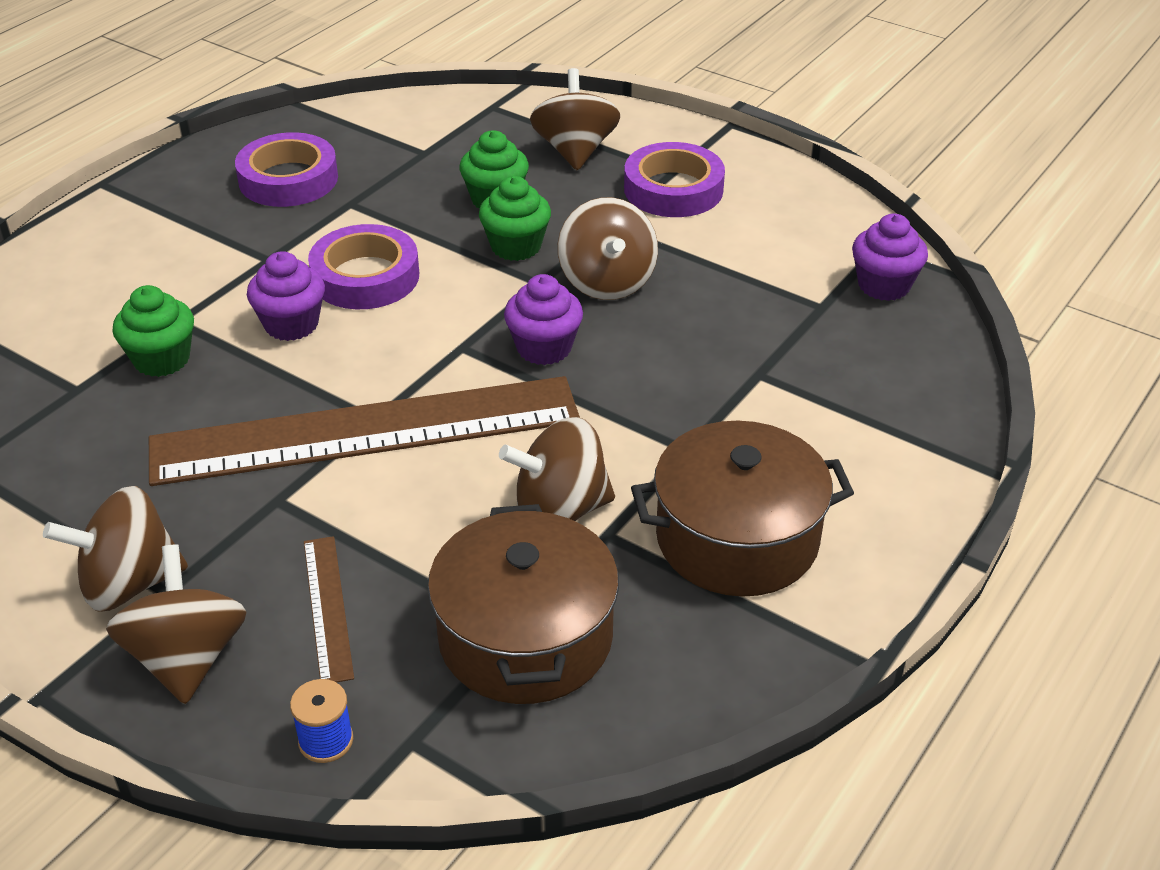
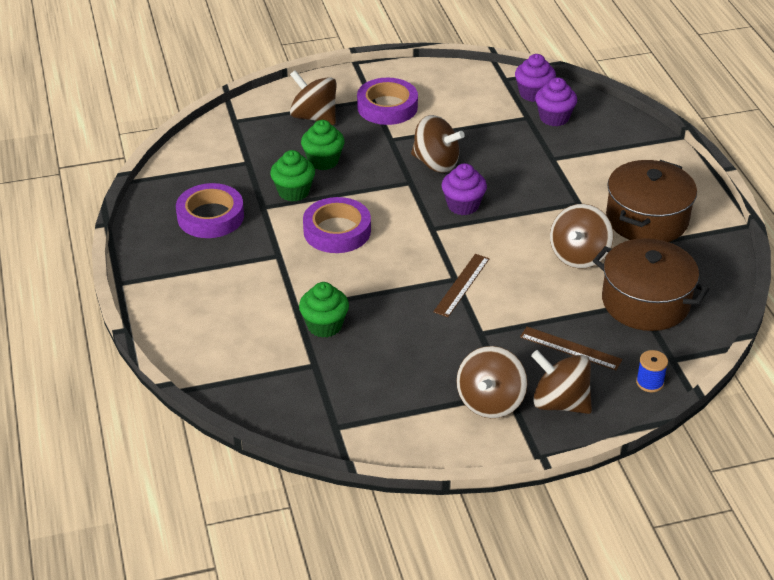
camera: 50 degrees left, 0 degrees up
brown ruler [149,376,580,486] -> brown ruler [433,254,490,317], size x0.40
purple cupcake [247,251,325,341] -> purple cupcake moved to [535,77,577,126]
green cupcake [479,176,551,261] -> green cupcake moved to [270,150,315,201]

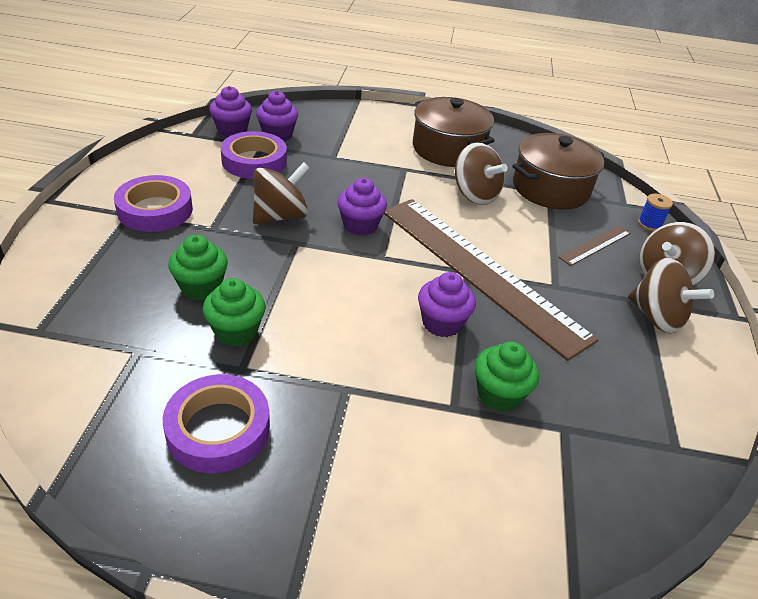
camera: 70 degrees left, 0 degrees up
brown spinning top [290,70,336,125] -> none
purple tape [303,197,371,253] -> purple tape moved to [221,131,287,179]
brown ruler [433,254,490,317] -> brown ruler [384,199,599,361], size x2.50
none -> purple cupcake [418,272,476,337]

